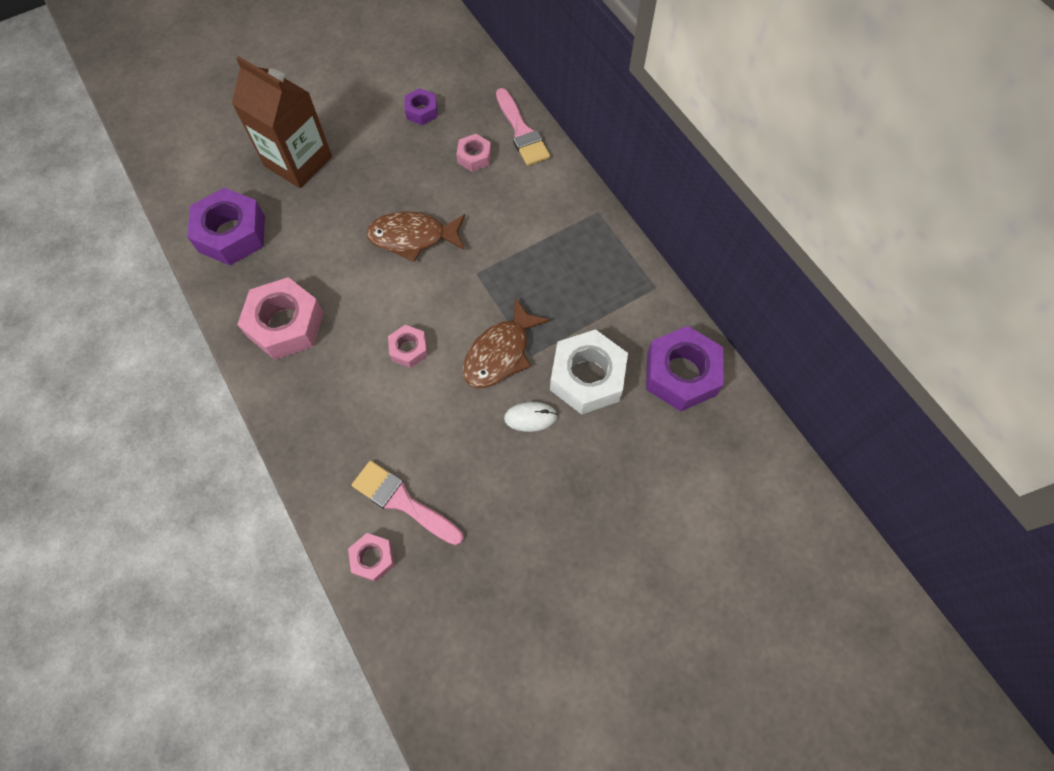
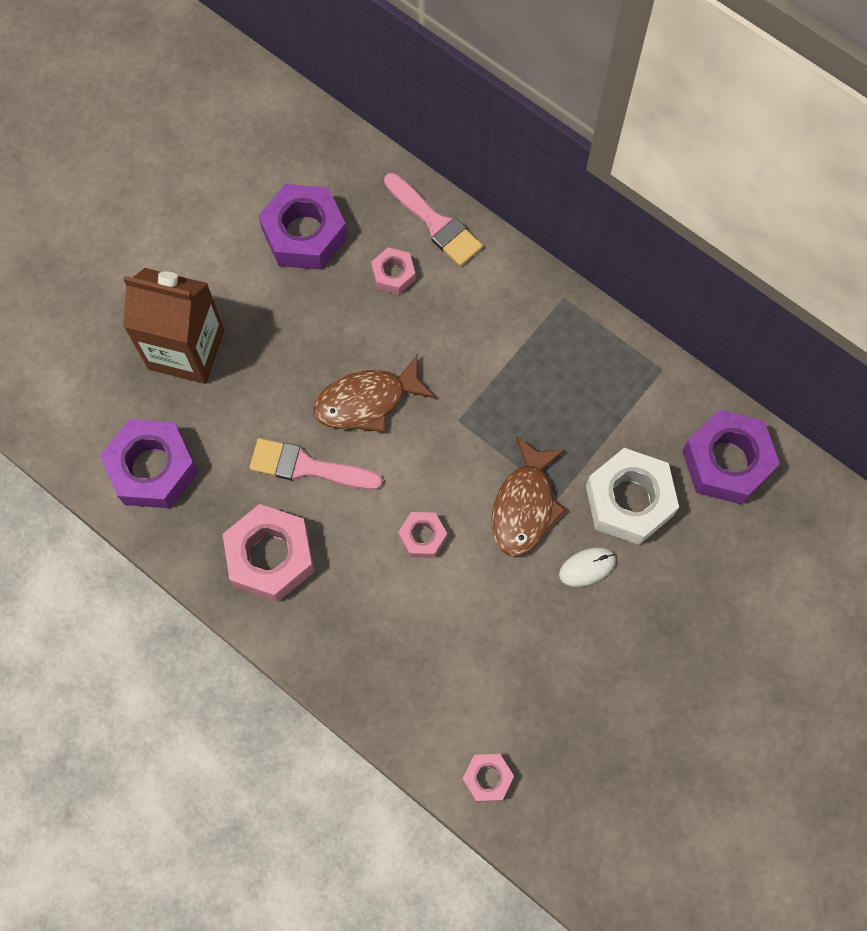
camera: 20 degrees left, 5 degrees up
pink brush [352,461,464,545] -> pink brush moved to [249,438,383,490]
purple nut [404,88,438,125] -> purple nut [258,184,348,270], size x1.91

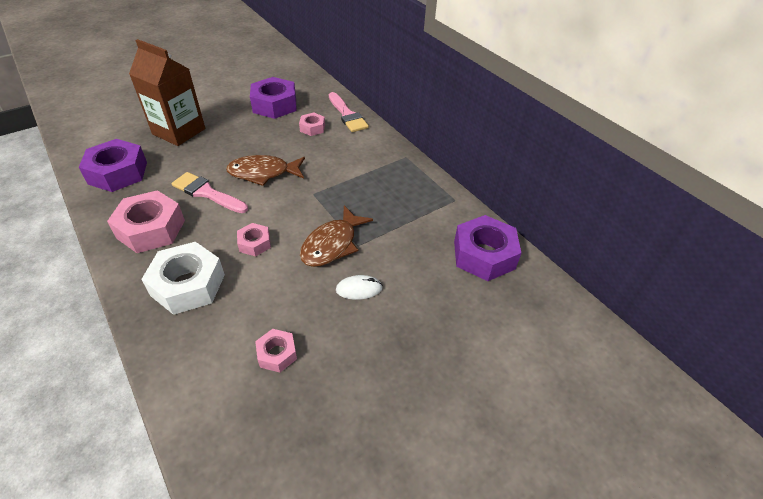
camera: 15 degrees right, 25 degrees down
pink nut [462,754,514,802] -> pink nut moved to [255,329,297,373]
white nut [586,448,679,545] -> white nut moved to [141,242,225,315]

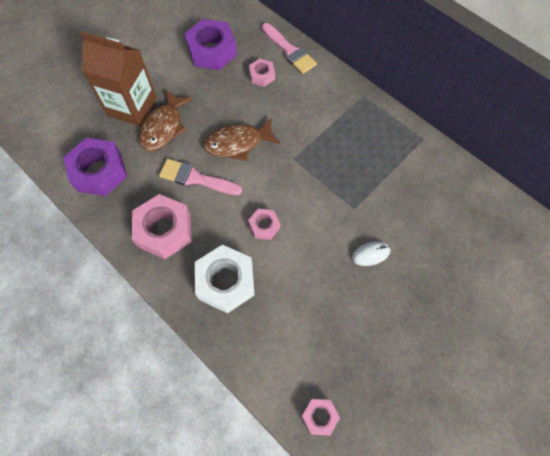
camera: 10 degrees left, 20 degrees up
pink nut [255,329,297,373] -> pink nut moved to [301,399,340,436]
brown fish [300,206,373,267] -> brown fish moved to [139,89,193,151]
purple nut [454,215,521,281] -> none

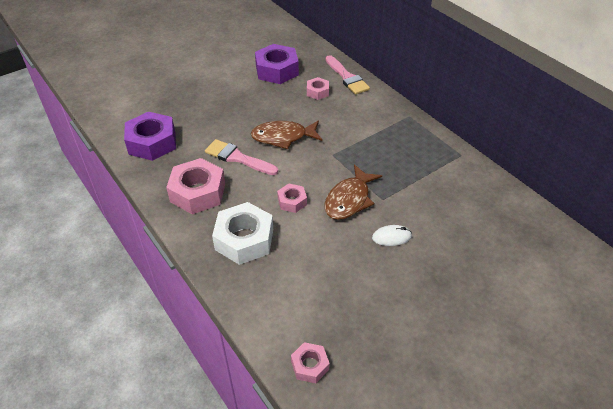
camera: 10 degrees right, 20 degrees down
brown carton [80,31,157,126] -> none
brown fish [139,89,193,151] -> brown fish moved to [324,164,382,220]

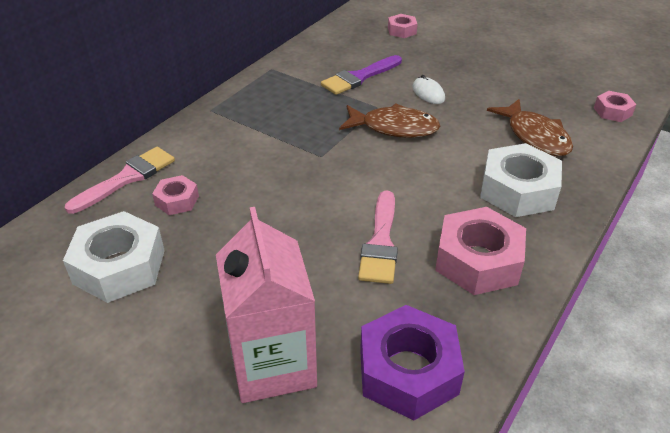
camera: 110 degrees left, 5 degrees down
brown fish [251,121,322,149] -> brown fish moved to [487,99,573,156]
purple nut [255,44,299,84] -> white nut [63,211,165,303]
pink nut [277,184,307,213] -> pink nut moved to [388,14,417,38]
none -> pink carton [216,207,317,403]
none -> purple brush [321,55,402,95]

